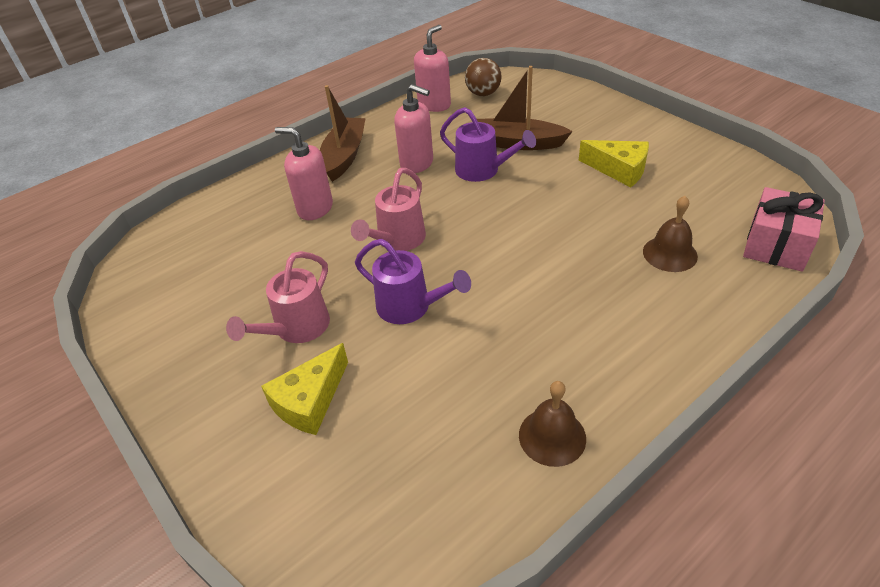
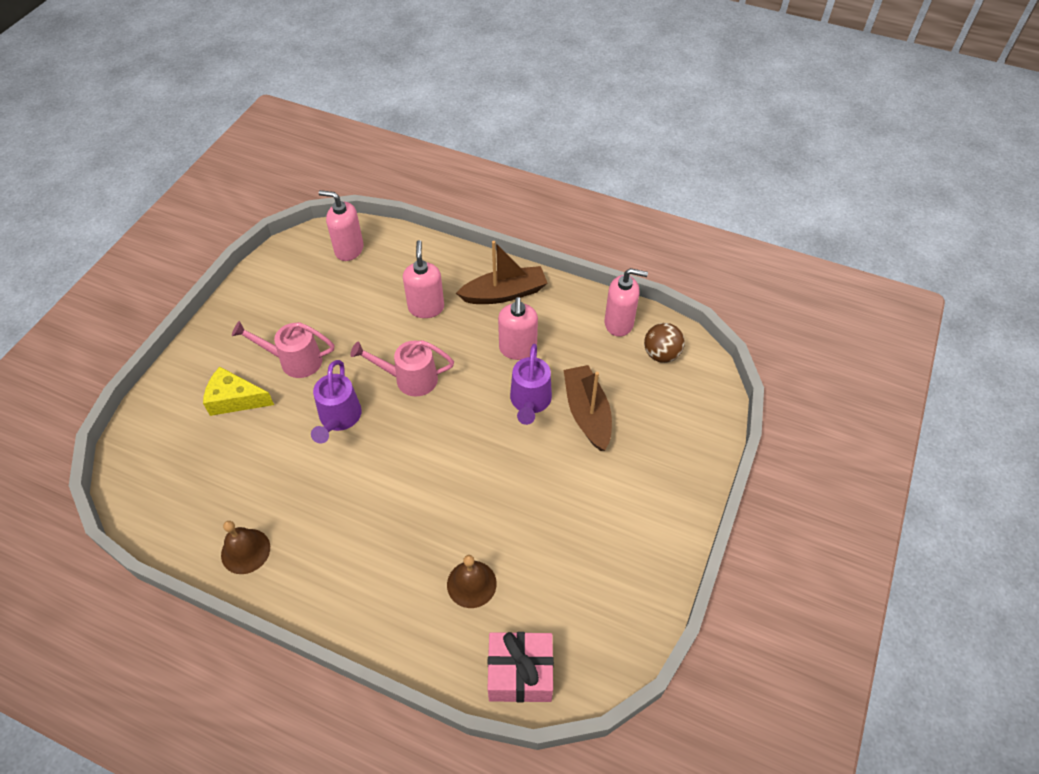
camera: 60 degrees right, 10 degrees up
yellow cheese [579,140,649,187] -> none
none -> pink soap dispenser [319,190,364,261]

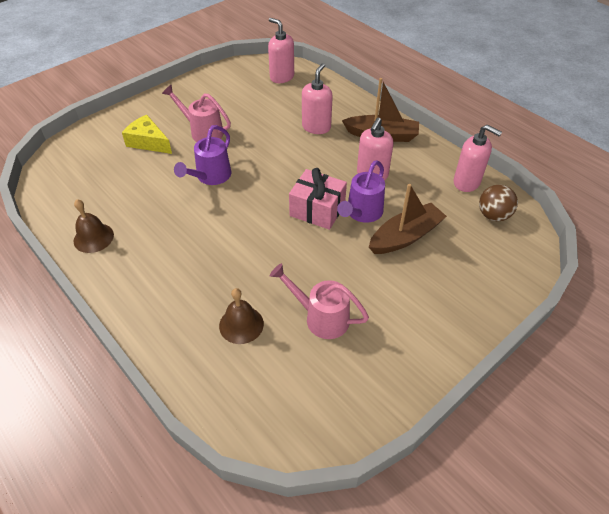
camera: 25 degrees right, 5 degrees down
pink watering can [350,340,454,397] -> pink watering can moved to [270,263,369,339]
pink gift [487,632,554,703] -> pink gift moved to [289,168,347,230]
brown boat [564,365,612,451] -> brown boat turned 45 degrees clockwise [369,184,447,254]

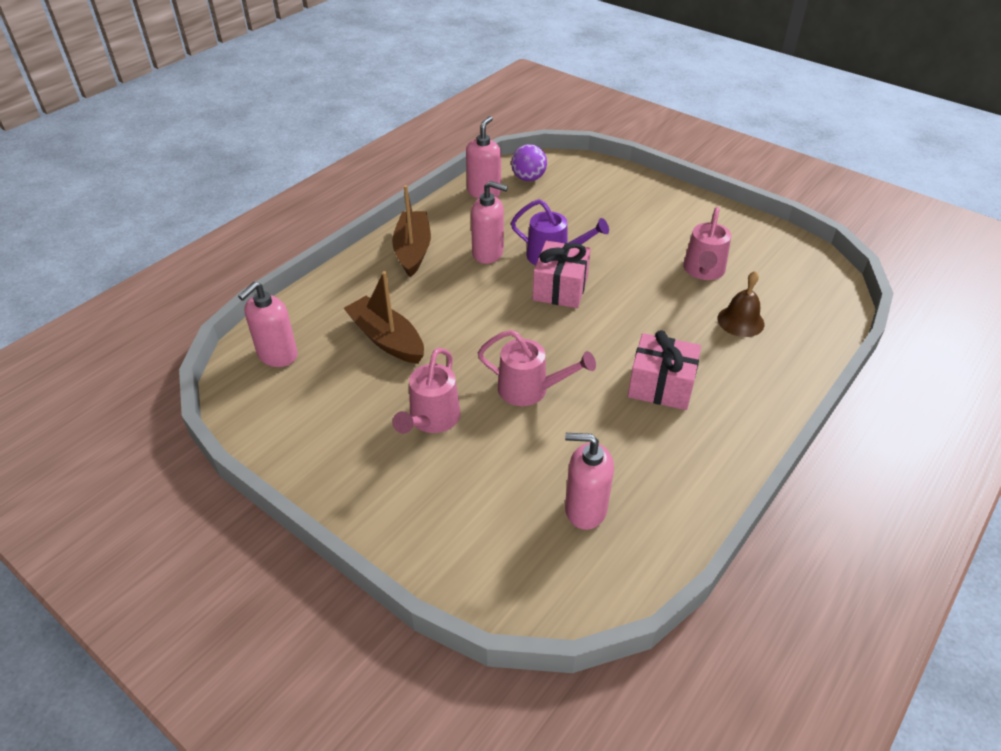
camera: 100 degrees left, 5 degrees down
brown bell [74,199,114,253] -> none
yellow cheese [122,115,172,154] -> none
purple watering can [174,125,231,185] -> pink watering can [478,330,596,406]
pink soap dispenser [302,63,333,134] -> pink soap dispenser moved to [565,433,614,530]
brown boat [369,184,447,254] -> brown boat moved to [344,271,424,364]
brown ball [479,185,518,221] -> purple ball [511,144,547,181]
none -> pink gift [628,330,701,410]

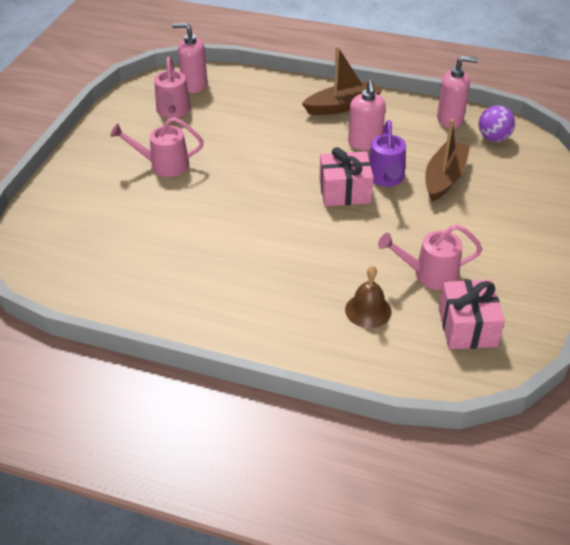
camera: 70 degrees right, 0 degrees up
brown boat [344,271,424,364] -> brown boat moved to [425,119,470,202]
pink watering can [478,330,596,406] -> pink watering can moved to [154,57,191,118]
pink soap dispenser [565,433,614,530] -> none
pink gift [628,330,701,410] -> pink gift moved to [439,280,505,349]

